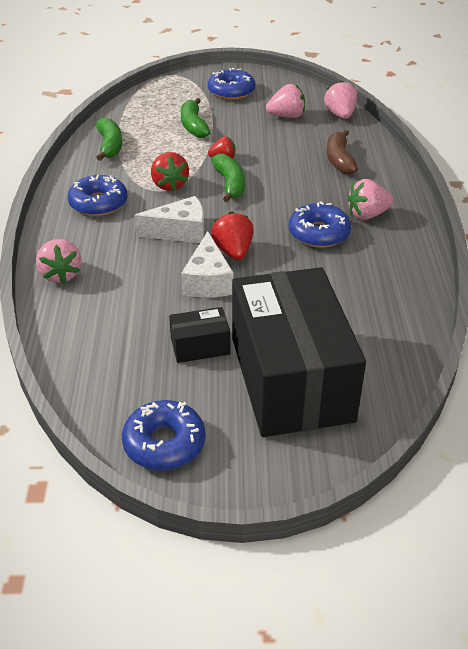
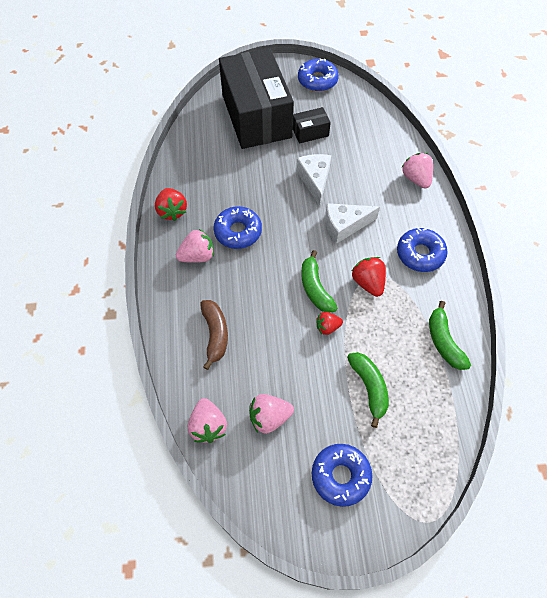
camera: 175 degrees right, 20 degrees up
red strawberry [211,211,254,260] -> red strawberry moved to [155,188,187,221]

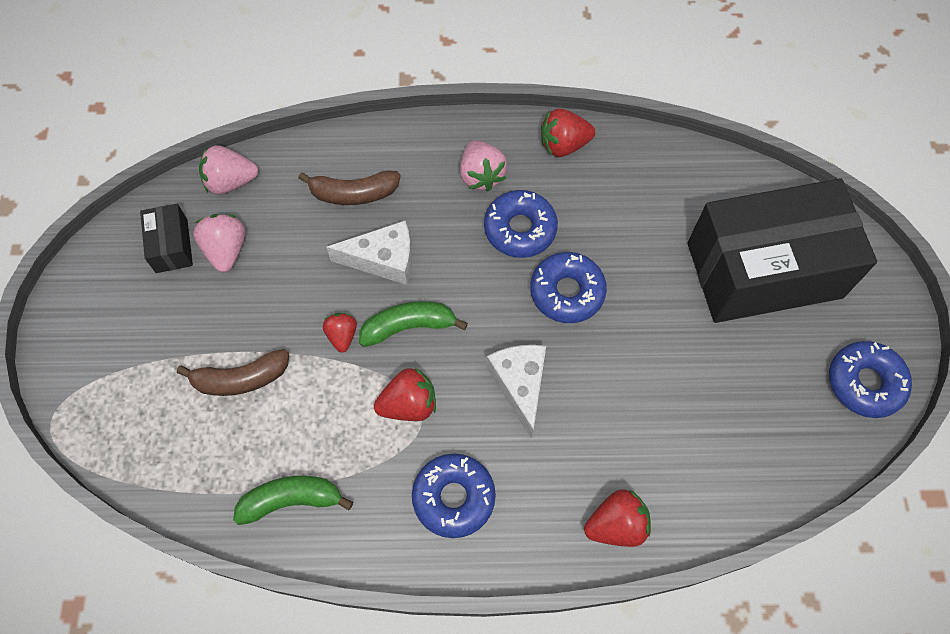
camera: 95 degrees right, 5 degrees up
black box [293,107,331,144] -> black box moved to [140,204,193,273]
white cheese [296,154,331,206] -> white cheese moved to [326,220,412,285]
blue donut [312,444,373,507] -> blue donut moved to [530,252,607,323]
green banana [347,352,389,428] -> brown banana [177,349,289,396]
pink strawberry [401,153,433,189] -> red strawberry [584,490,651,547]

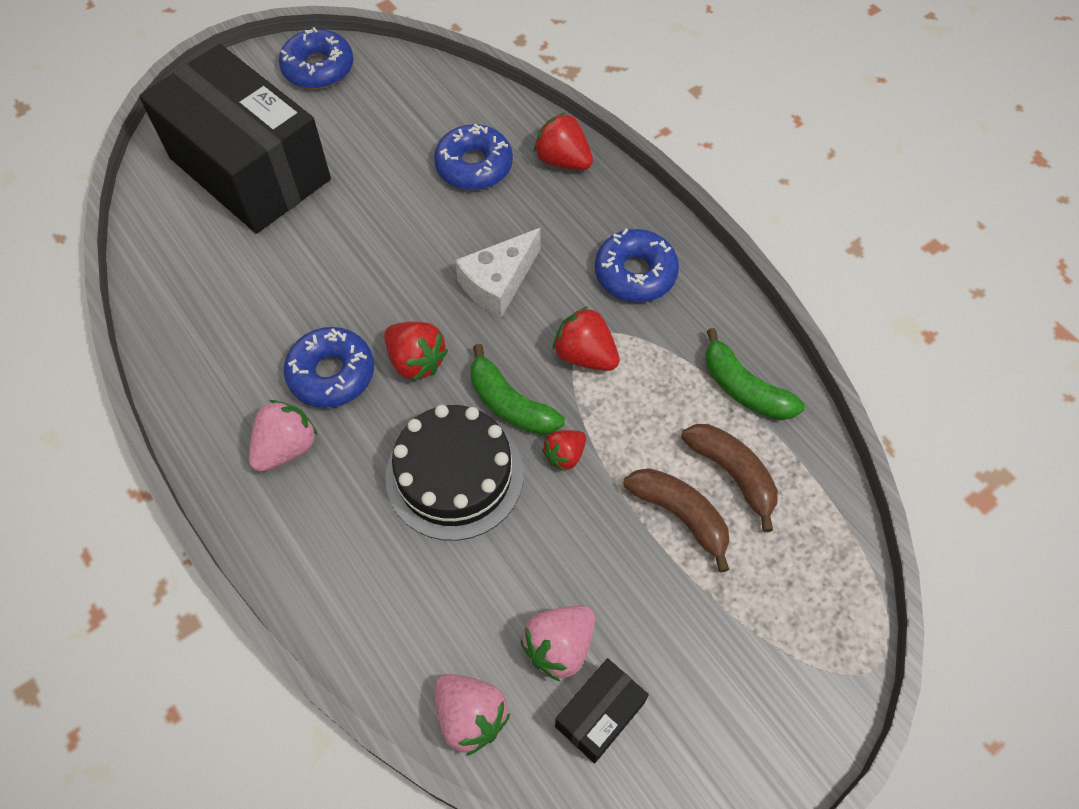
camera: 125 degrees left, 5 degrees down
brown banana [298,170,401,205] -> brown banana moved to [681,424,778,532]
white cheese [326,220,412,285] -> black cake [385,405,524,541]
blue donut [530,252,607,323] -> blue donut moved to [434,123,513,190]
red strawberry [541,108,595,157] -> red strawberry moved to [384,322,448,381]

